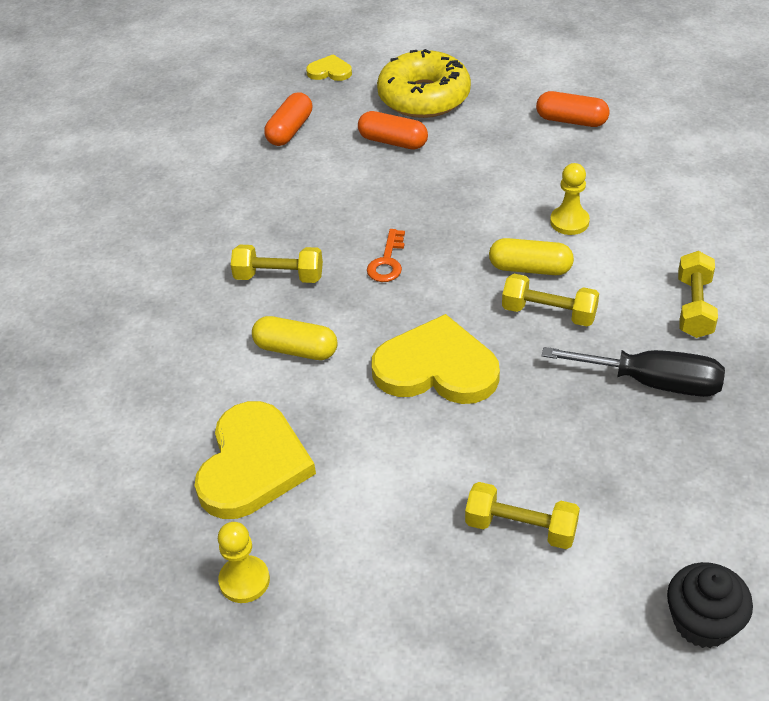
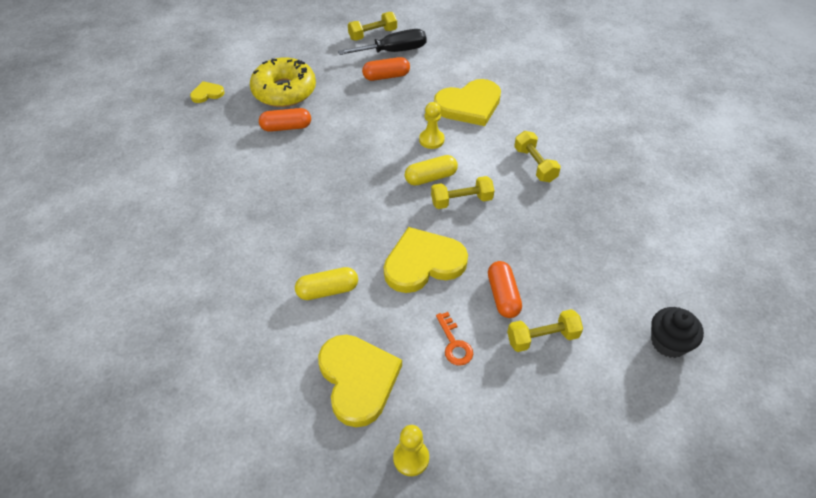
camera: 35 degrees left, 5 degrees up
yellow dumbbell [231,245,323,283] -> yellow dumbbell moved to [348,12,397,41]
orange capsule [264,92,312,146] -> orange capsule moved to [488,261,522,318]
orange key [367,229,405,282] -> orange key moved to [436,312,473,366]
black screwdriver [542,347,725,397] -> black screwdriver moved to [338,29,427,55]
none -> yellow heart [434,79,501,126]

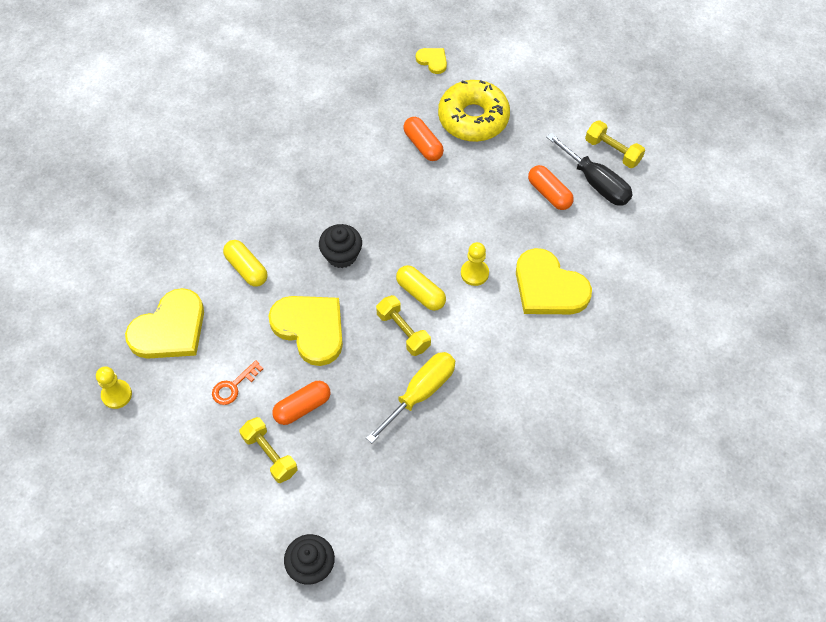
camera: 65 degrees right, 10 degrees up
yellow dumbbell [514,131,561,182] -> none
none -> black cupcake [319,224,362,268]
none -> yellow screwdriver [366,352,455,443]

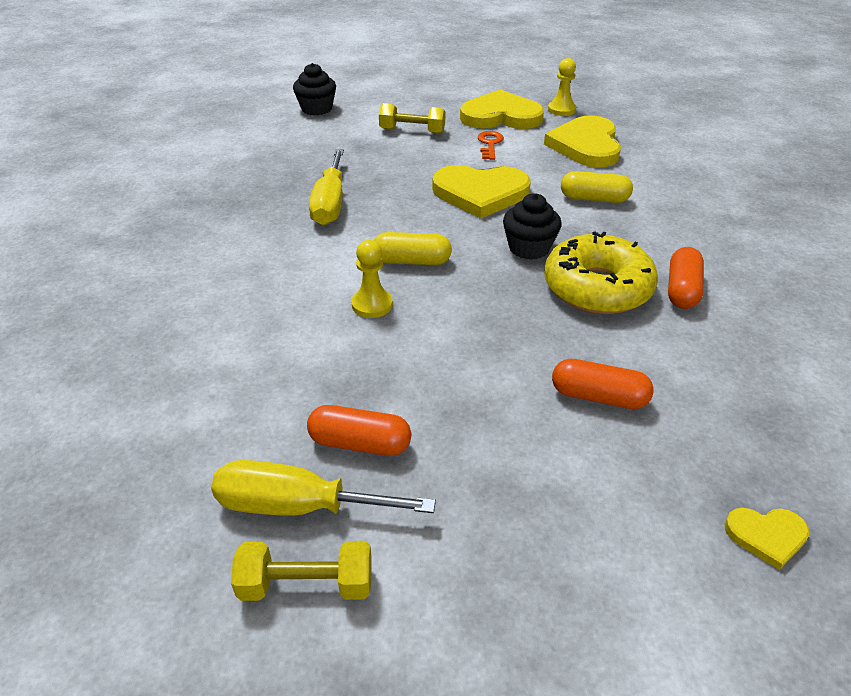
camera: 140 degrees right, 20 degrees down
orange capsule [272,381,330,425] -> orange capsule moved to [668,247,704,309]
yellow dumbbell [376,295,431,356] -> none
yellow donut [438,80,510,142] -> yellow donut moved to [544,231,658,314]
yellow heart [516,248,592,314] -> yellow heart moved to [460,89,544,129]
black screwdriver [546,133,633,206] -> yellow screwdriver [211,460,436,516]

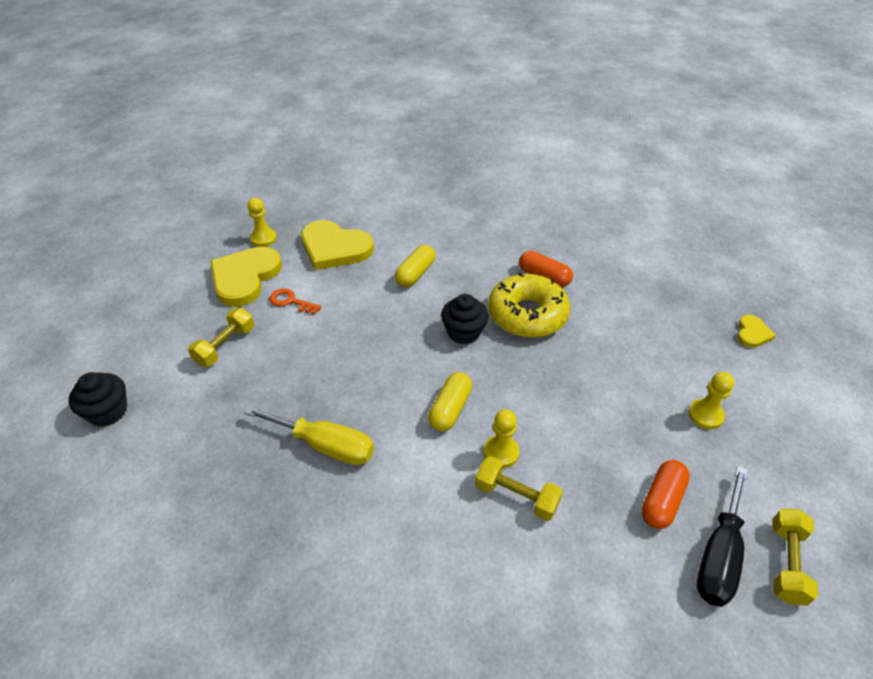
camera: 70 degrees left, 5 degrees up
yellow screwdriver [211,460,436,516] -> black screwdriver [697,465,748,607]
yellow heart [432,165,531,219] -> none
orange capsule [552,359,654,409] -> none
none -> yellow dumbbell [475,456,563,521]
none -> yellow pawn [688,372,734,429]

